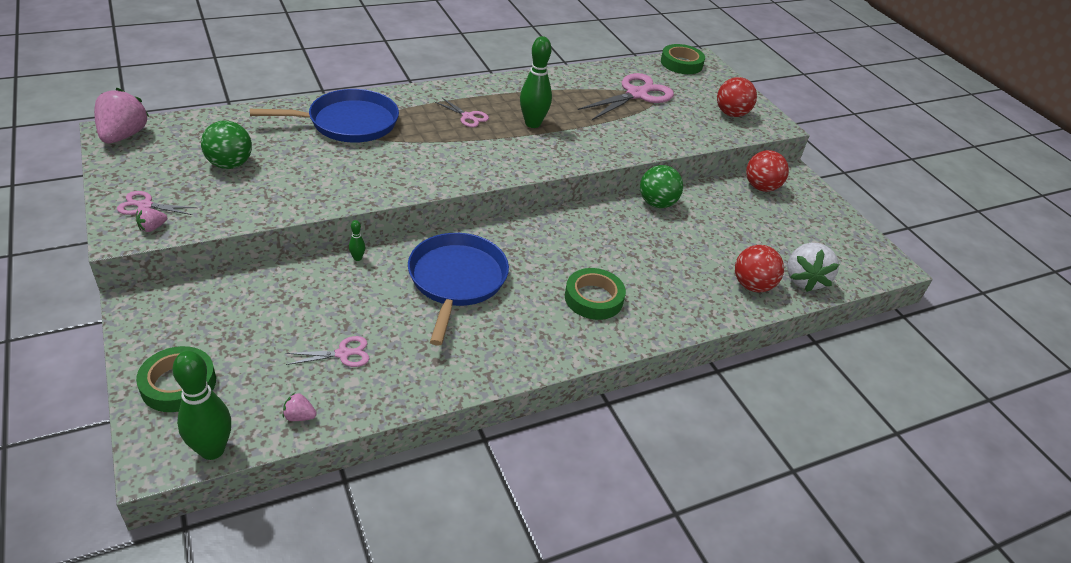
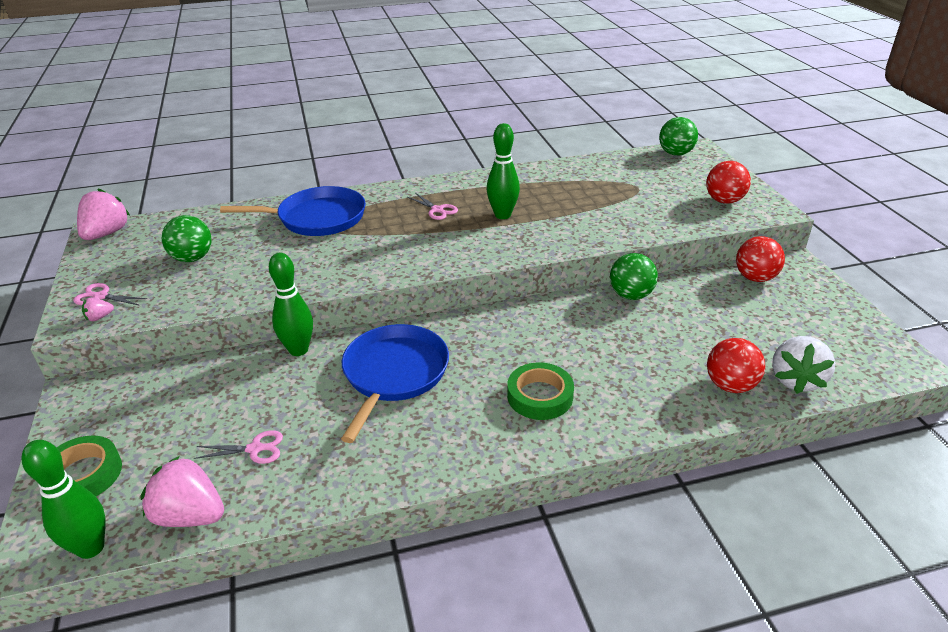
camera: 15 degrees right, 5 degrees down
pink strawberry [283,393,317,421] -> pink strawberry [141,456,224,527], size x2.22
green bowling pin [349,220,365,261] -> green bowling pin [269,253,313,356], size x2.31
pink scissors [578,73,674,120] -> none
green tape [661,44,705,74] -> green ball [659,117,698,156]

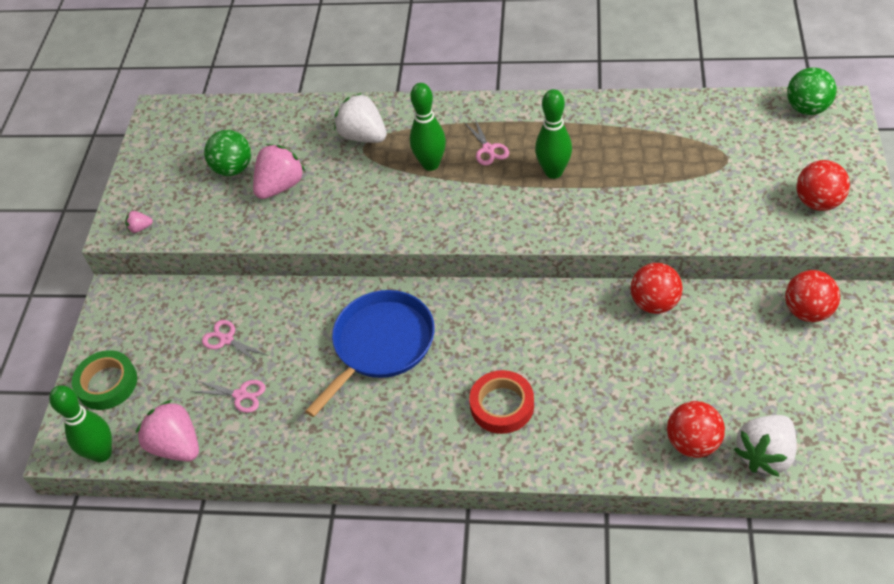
camera: 25 degrees right, 15 degrees up
pink scissors [73,283,147,306] -> pink scissors moved to [202,320,268,363]
pink strawberry [77,189,130,240] -> pink strawberry moved to [253,144,305,199]
blue pan [220,186,366,236] -> white strawberry [334,93,387,143]
green bowling pin [269,253,313,356] -> green bowling pin moved to [410,83,446,171]
green tape [507,362,574,420] -> red tape [469,370,534,434]
green ball [610,253,658,300] -> red ball [631,263,683,314]

